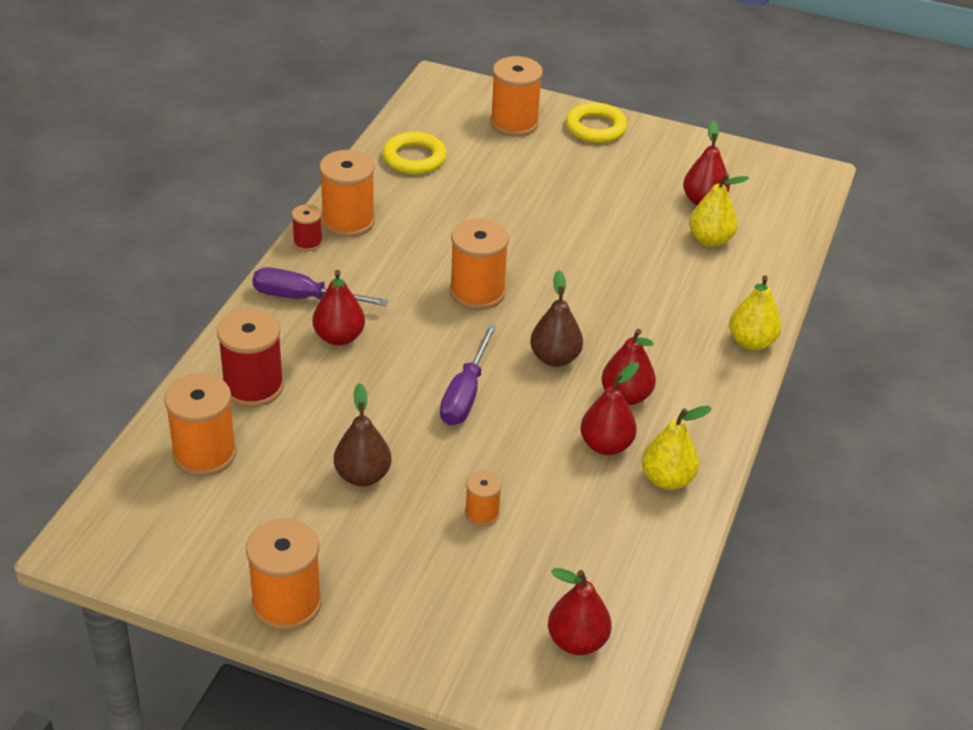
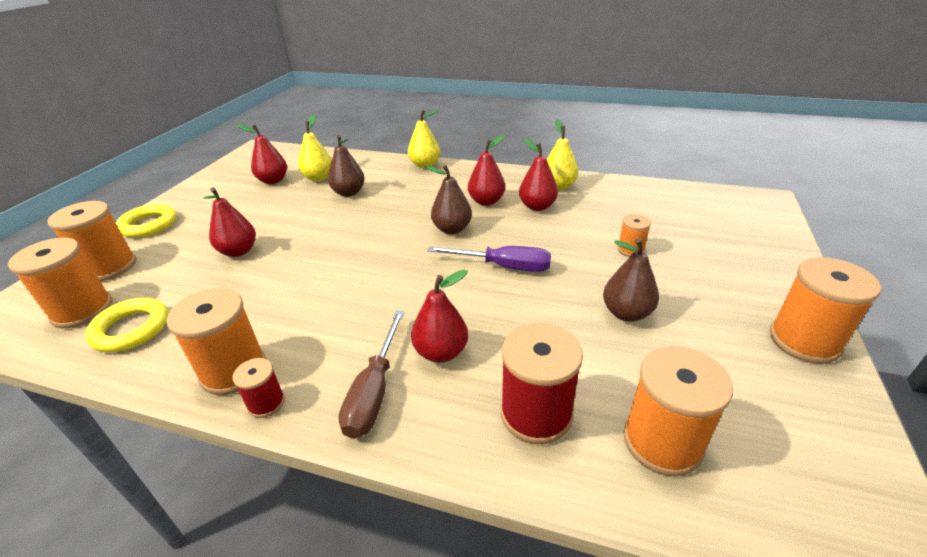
camera: 90 degrees left, 5 degrees down
purple screwdriver [252,267,388,306] -> brown screwdriver [338,310,405,439]
orange spool [449,218,509,310] -> orange spool moved to [8,238,113,328]
red pear [548,568,612,655] -> red pear moved to [203,187,256,257]
none -> brown pear [328,135,365,197]

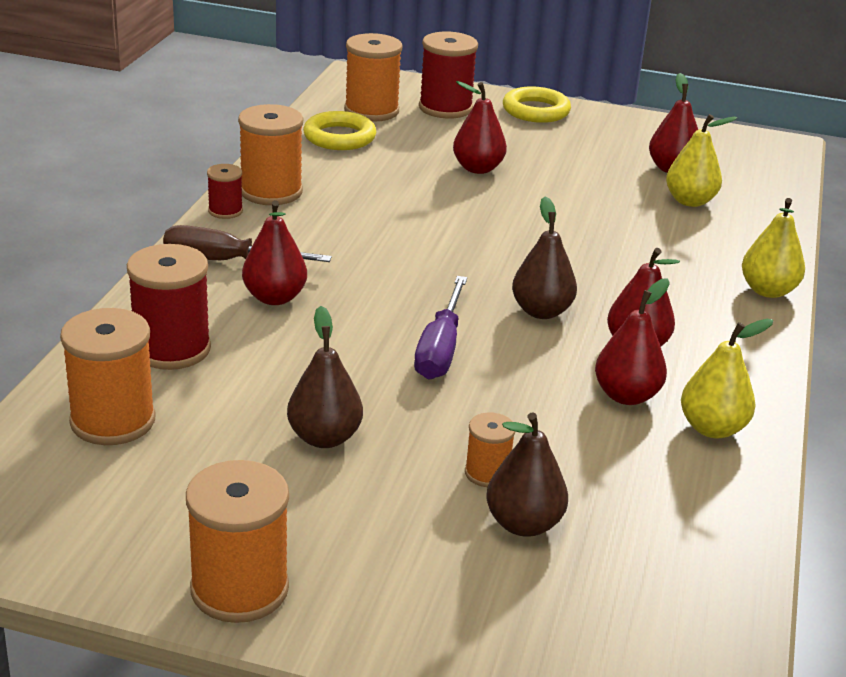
camera: 85 degrees right, 5 degrees down
orange spool [48,201,136,281] -> red spool [419,31,478,118]
brown pear [328,135,365,197] -> brown pear moved to [486,412,568,537]

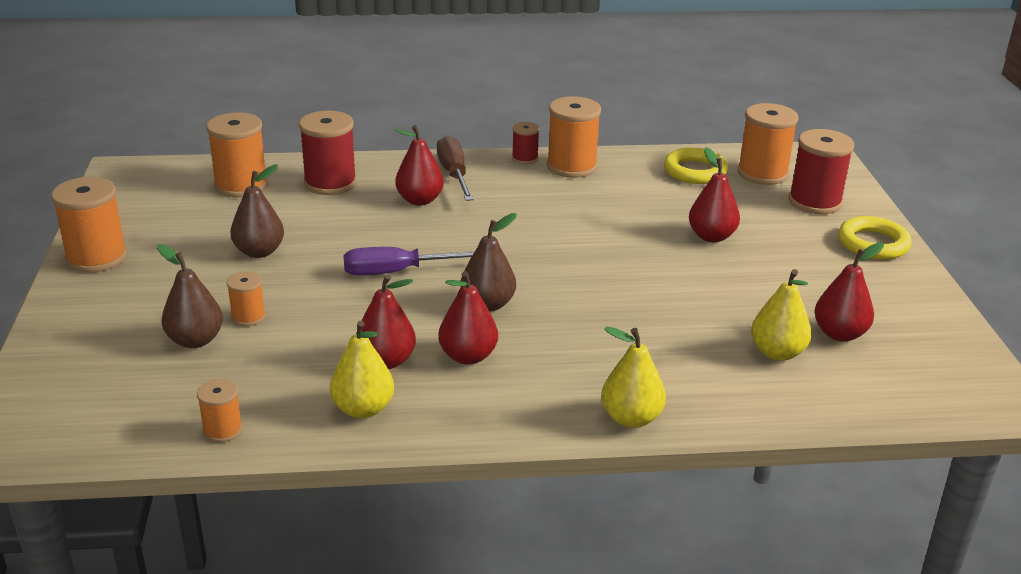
camera: 70 degrees right, 0 degrees up
none -> orange spool [197,379,243,443]

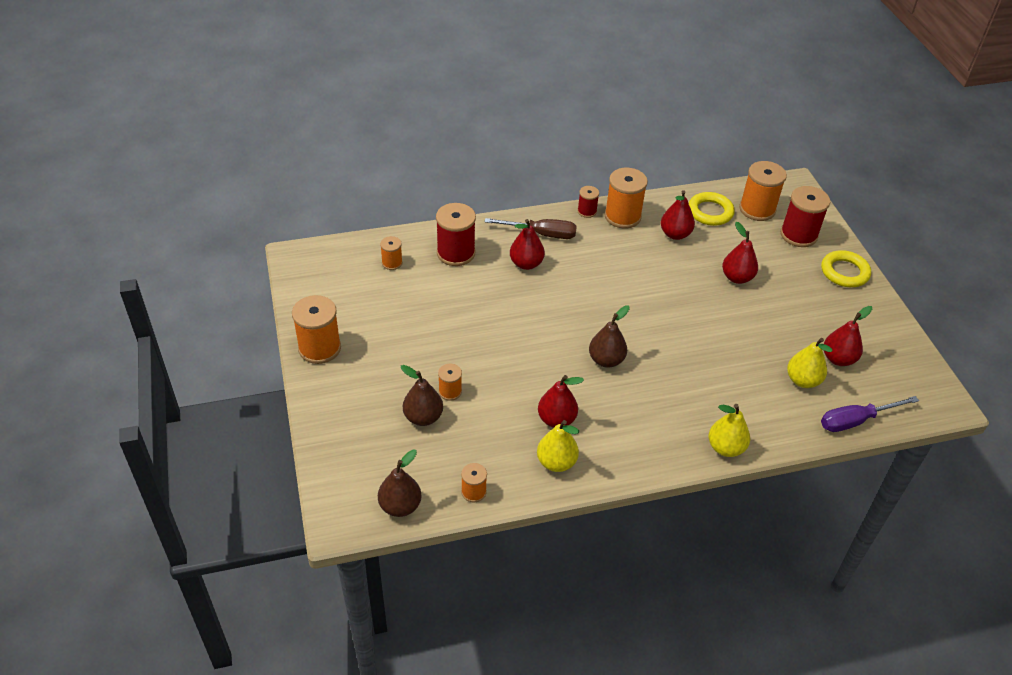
camera: 10 degrees left, 15 degrees up
orange spool [206,112,268,198] -> orange spool [380,236,403,270], size x0.53
brown pear [230,164,284,258] -> brown pear moved to [378,449,422,517]
purple screwdriver [343,247,475,276] -> purple screwdriver moved to [821,396,919,432]
brown screwdriver [437,136,474,201] -> brown screwdriver turned 120 degrees clockwise [485,218,577,239]
red pear [438,271,498,365] -> red pear moved to [661,190,695,240]

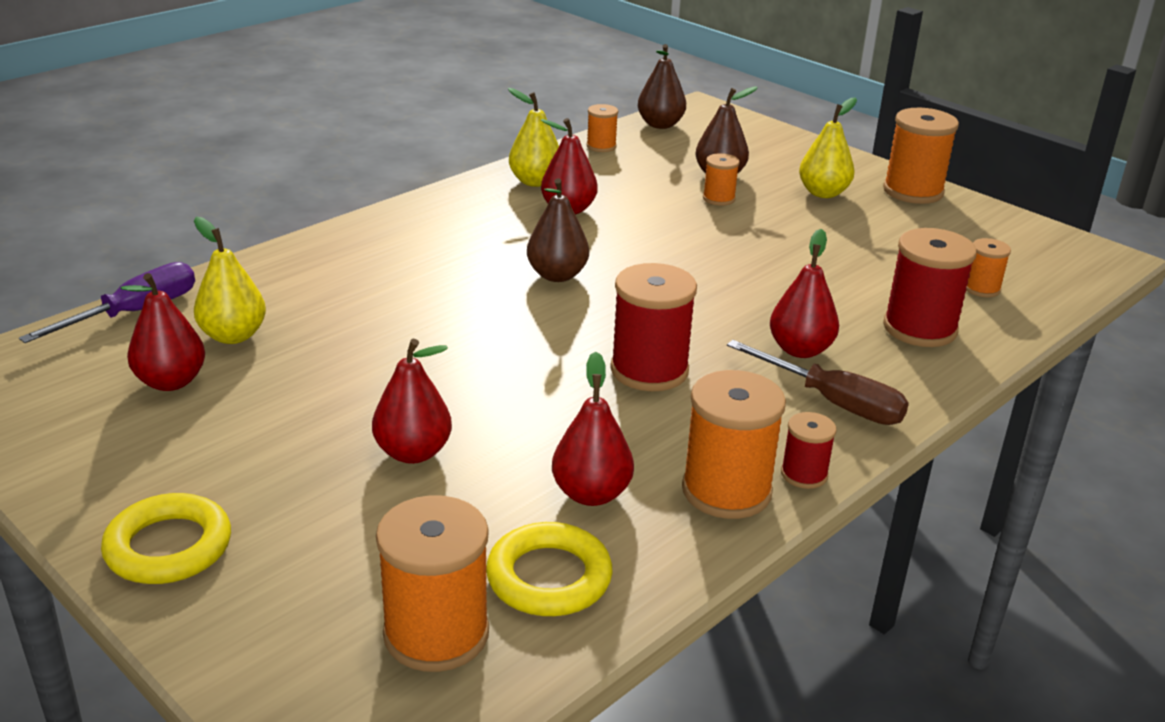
camera: 150 degrees right, 15 degrees down
brown screwdriver [485,218,577,239] -> brown screwdriver turned 120 degrees counterclockwise [727,340,909,425]
yellow pear [709,404,750,457] -> yellow pear moved to [799,97,857,198]
red spool [780,186,830,247] -> red spool moved to [610,263,697,391]

